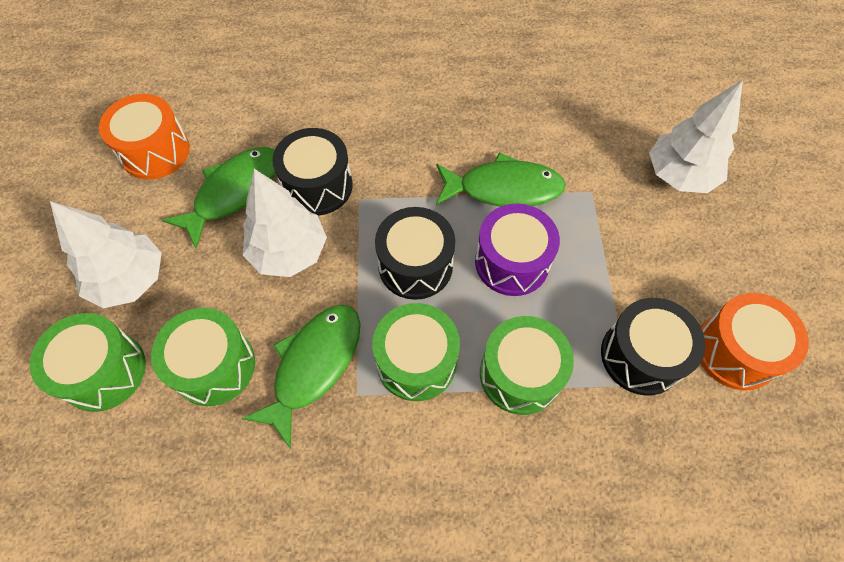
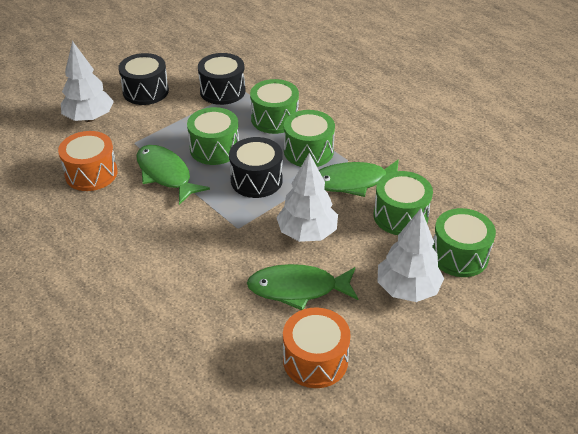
camera: 130 degrees left, 20 degrees down
black drum [272,128,353,216] -> black drum moved to [118,53,169,105]
purple drum [475,204,560,296] -> green drum [187,107,239,165]
orange drum [701,293,809,390] -> orange drum moved to [58,131,118,191]

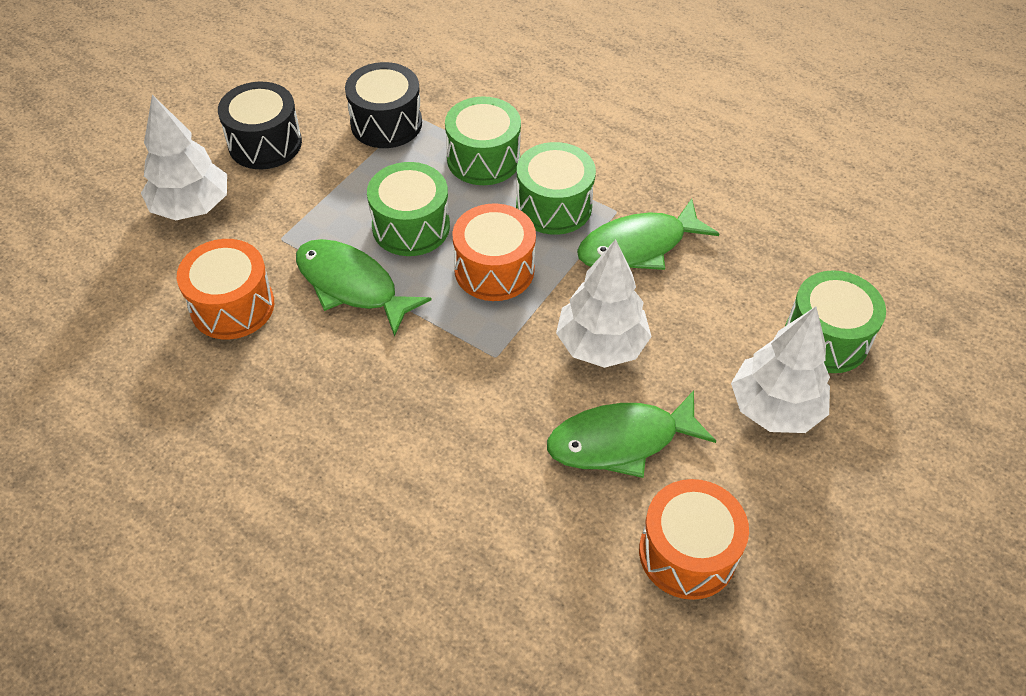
camera: 15 degrees left, 10 degrees up
black drum [229,137,283,198] -> orange drum [453,203,536,301]
green drum [374,171,433,235] -> none

